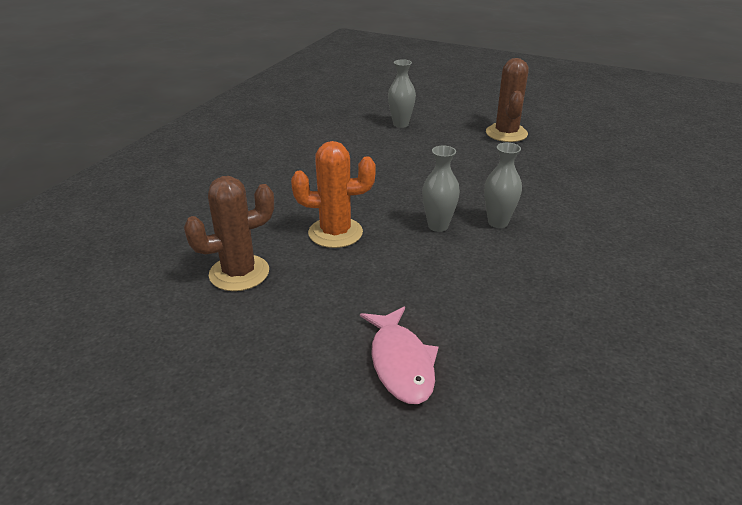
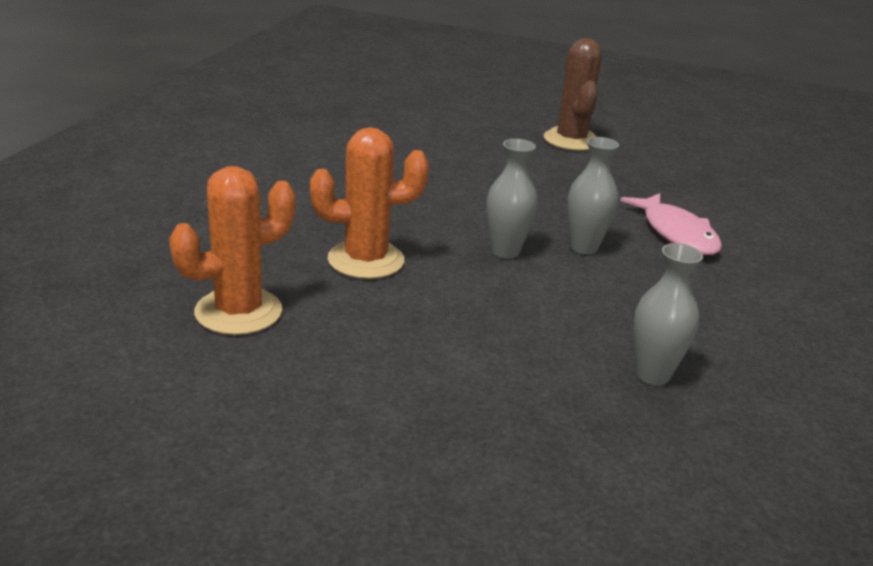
camera: 10 degrees left, 5 degrees down
brown cactus [184,176,274,291] -> orange cactus [169,166,296,335]
pink fish [360,307,439,404] -> pink fish moved to [620,193,722,255]
grey vase [388,59,416,128] -> grey vase moved to [633,243,703,385]

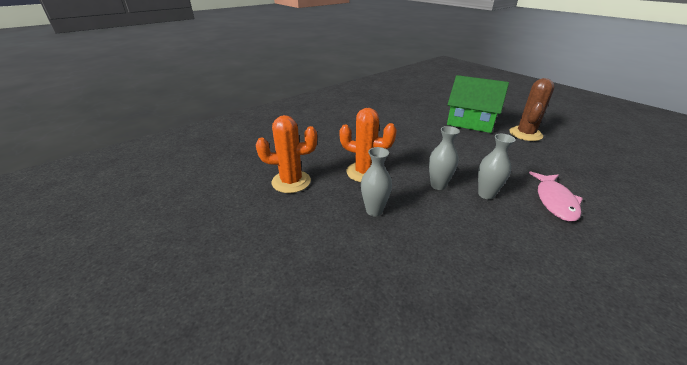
camera: 35 degrees right, 5 degrees up
grey vase [633,243,703,385] -> grey vase moved to [361,147,392,216]
none -> green house [447,75,509,133]

